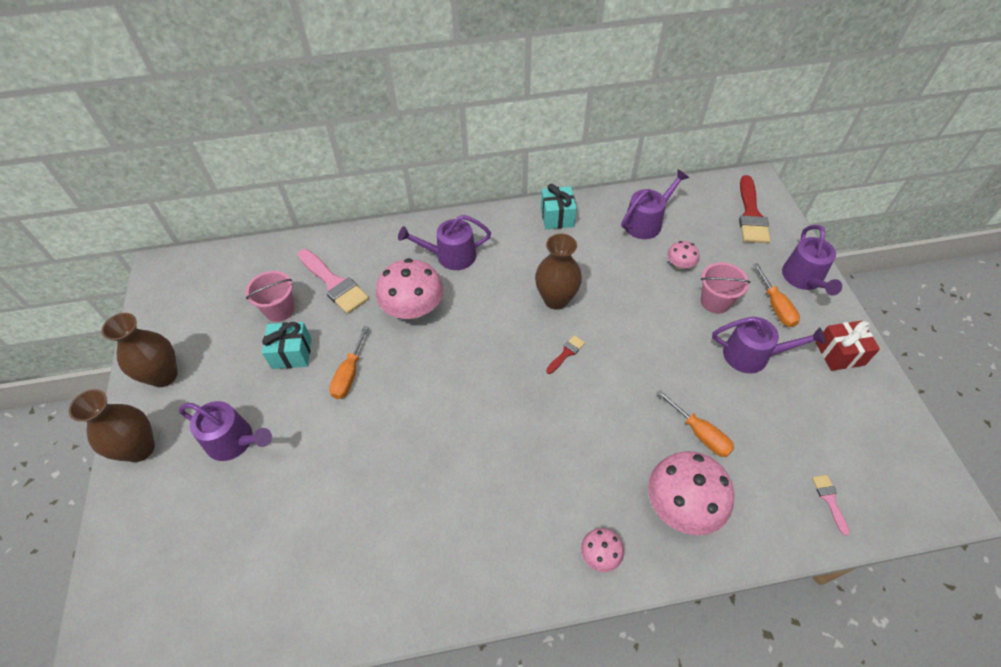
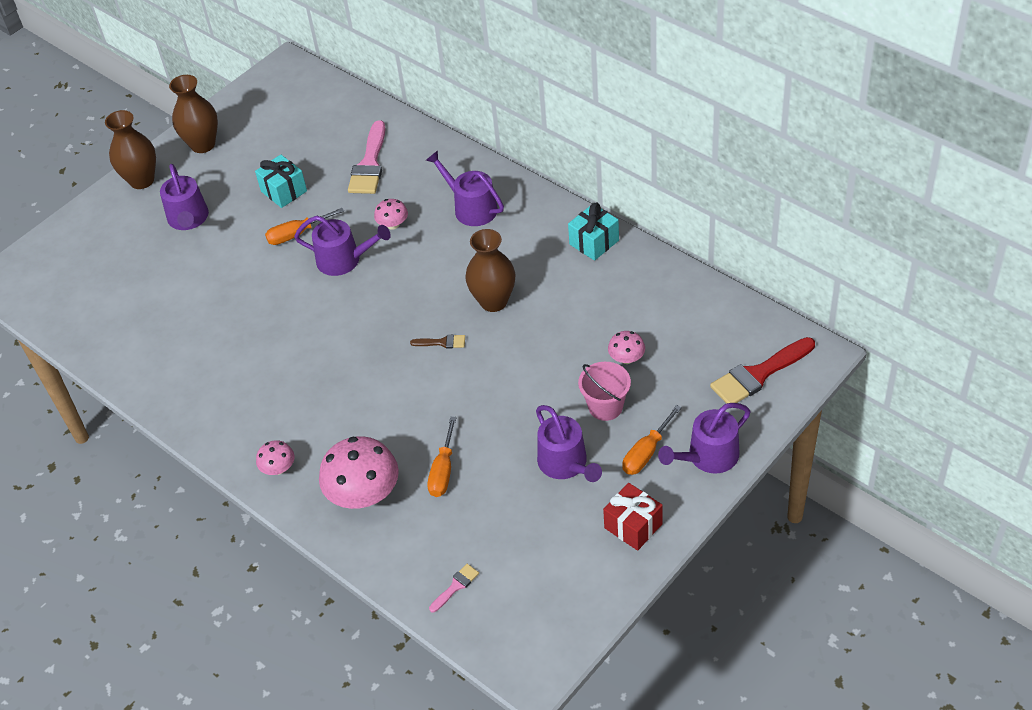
camera: 55 degrees right, 5 degrees down
pink bucket [246,271,295,322] -> none
pink mushroom [376,258,444,319] -> pink mushroom [374,199,408,230], size x0.50
red brush [546,335,585,374] -> brown brush [410,334,465,348]
purple watering can [621,169,689,239] -> purple watering can moved to [294,216,391,276]

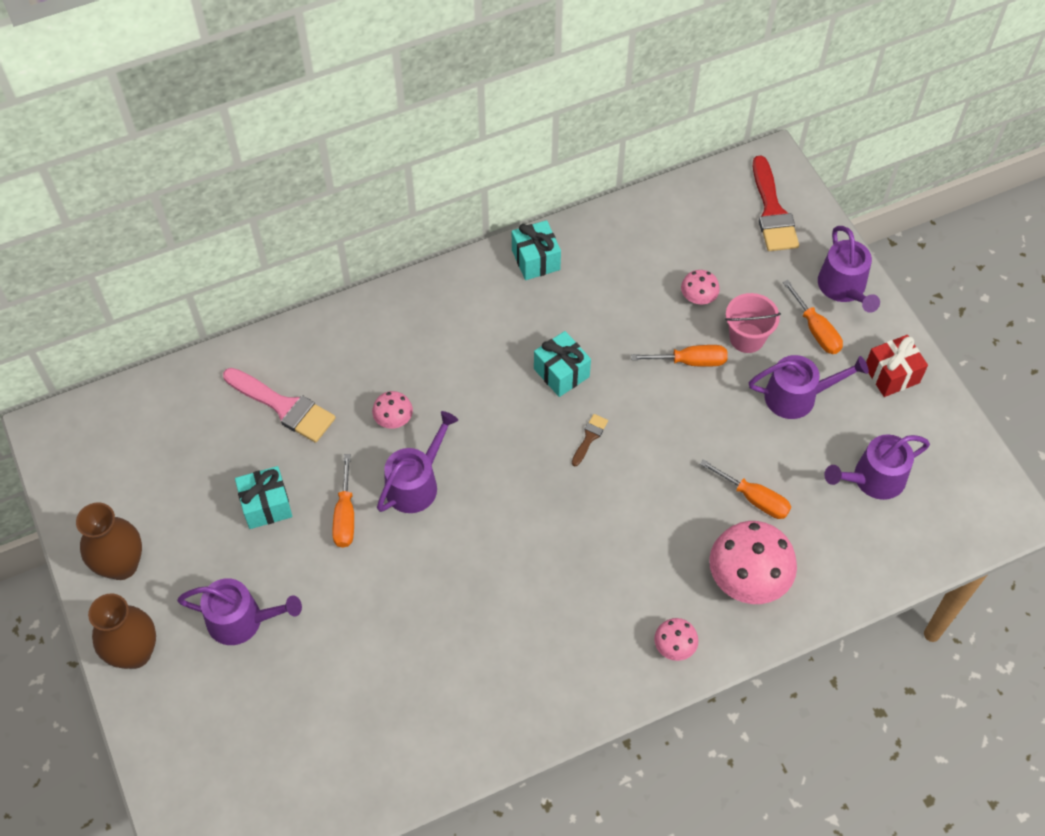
camera: 70 degrees left, 10 degrees up
purple watering can [426,150,504,226] -> purple watering can moved to [824,434,930,500]
pink brush [429,564,479,613] -> none
brown vase [465,229,515,312] -> turquoise gift [534,331,591,397]
none -> orange screwdriver [631,345,728,367]

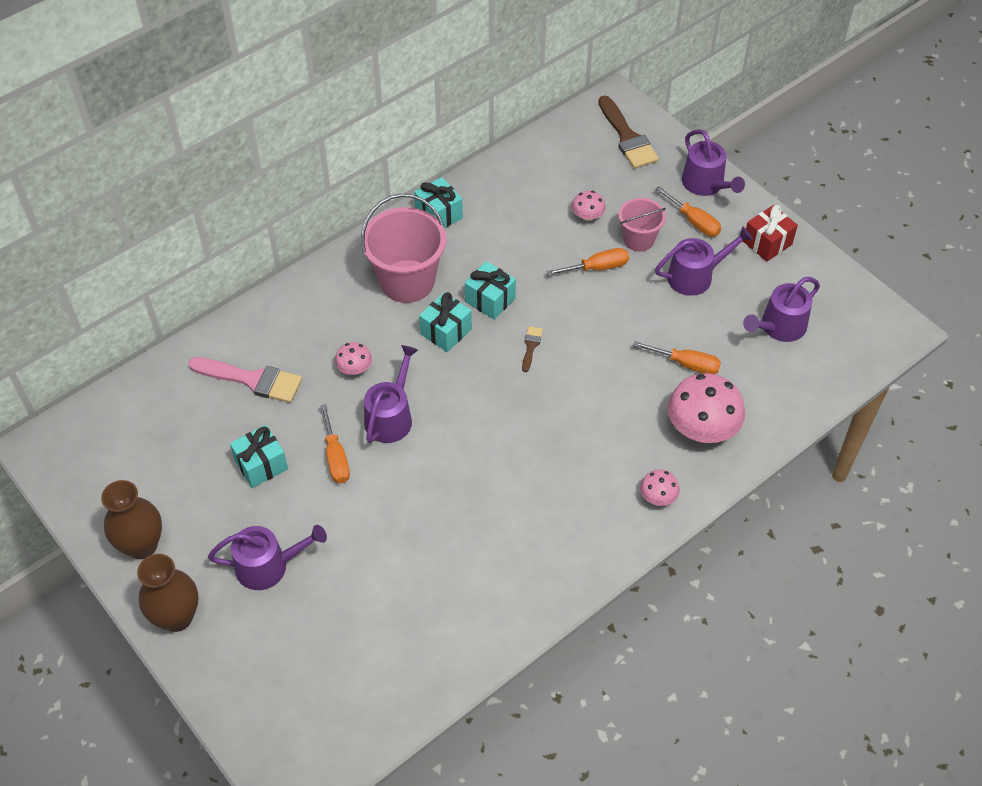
camera: 15 degrees left, 5 degrees down
red brush [753,156,799,251] -> brown brush [598,95,659,168]
none -> pink bucket [361,193,446,303]
none -> turquoise gift [419,292,472,352]

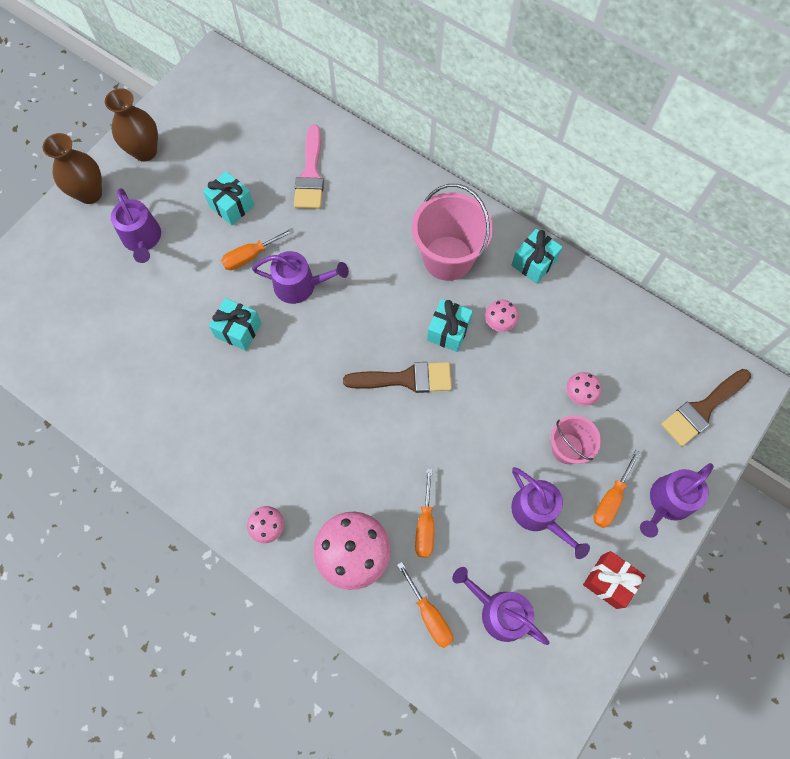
camera: 75 degrees right, 15 degrees up
pink mushroom [335,342,372,375] -> pink mushroom moved to [485,300,519,332]
turquoise gift [419,292,472,352] -> turquoise gift moved to [209,298,262,351]
brown brush [522,326,543,372] -> brown brush [343,362,452,393], size x2.08
orange screwdriver [546,248,629,276] -> orange screwdriver moved to [397,562,453,648]

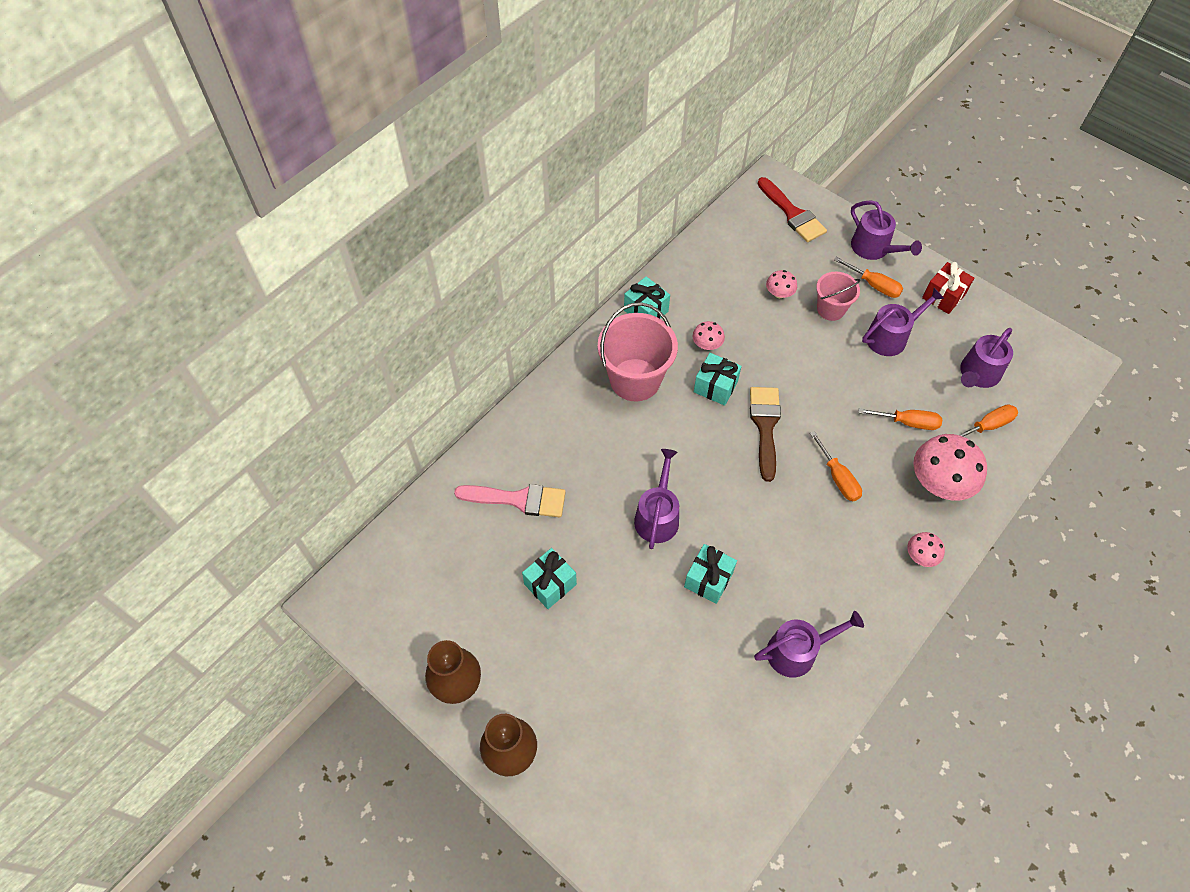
camera: 85 degrees left, 10 degrees down
purple watering can [111,188,161,263] -> purple watering can moved to [754,611,864,678]
orange screwdriver [221,228,294,270] -> orange screwdriver moved to [810,431,862,502]
brown brush [661,369,751,447] -> red brush [758,177,827,242]

